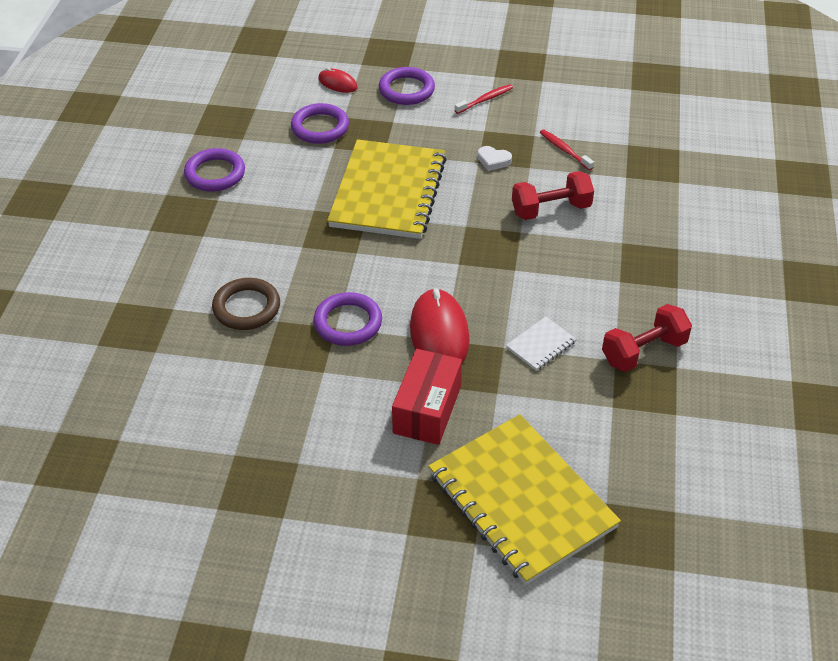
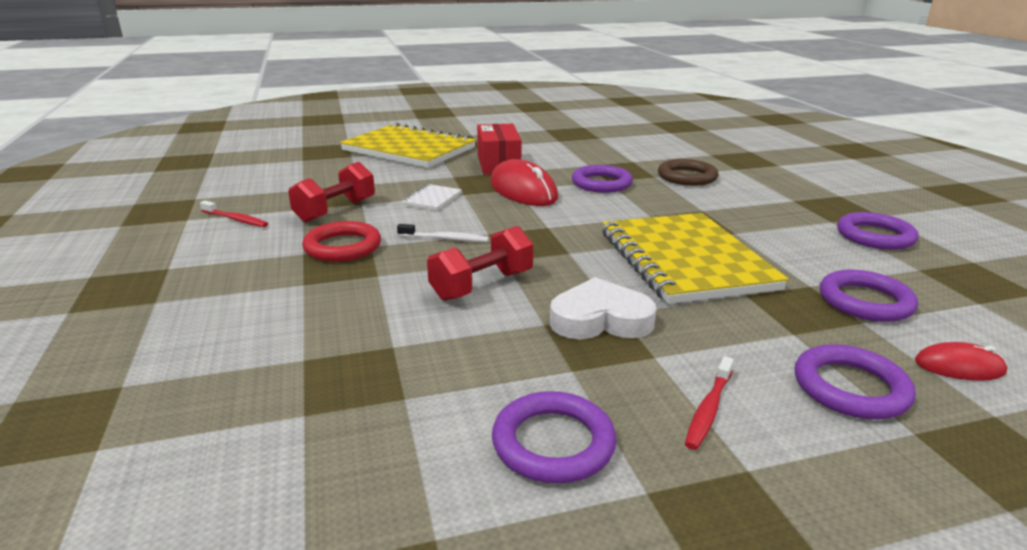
camera: 155 degrees right, 20 degrees down
white heart [478,146,512,171] -> white heart [550,277,656,339], size x1.90
red toothbrush [540,129,594,170] -> red toothbrush moved to [200,201,268,227]
none -> red ring [302,221,381,262]
none -> white toothbrush [397,224,489,242]
none -> purple ring [492,391,616,484]

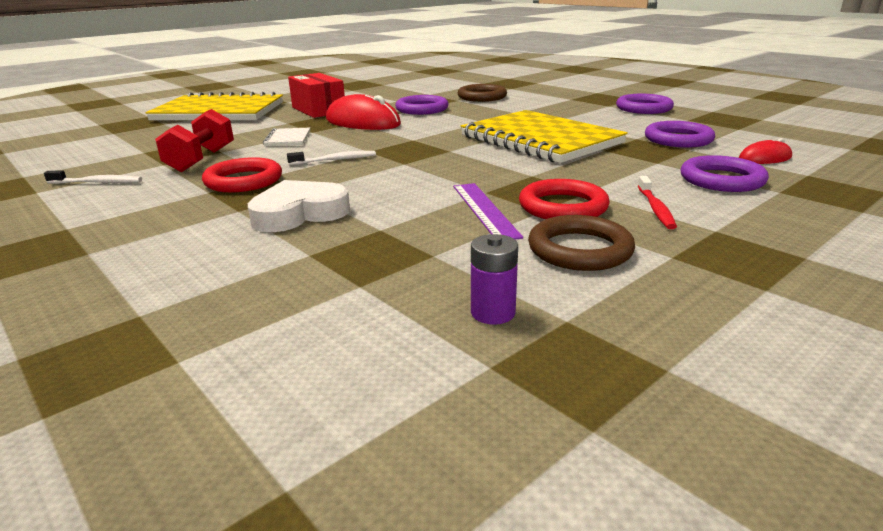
camera: 25 degrees left, 0 degrees up
red toothbrush [200,201,268,227] -> white toothbrush [44,171,142,184]
red dumbbell [427,225,534,301] -> none
purple ring [492,391,616,484] -> brown ring [528,215,635,271]
white heart [550,277,656,339] -> white heart moved to [248,180,350,232]
none -> purple ruler [453,183,523,240]
none -> purple battery [471,234,518,325]
none -> red ring [519,179,610,219]

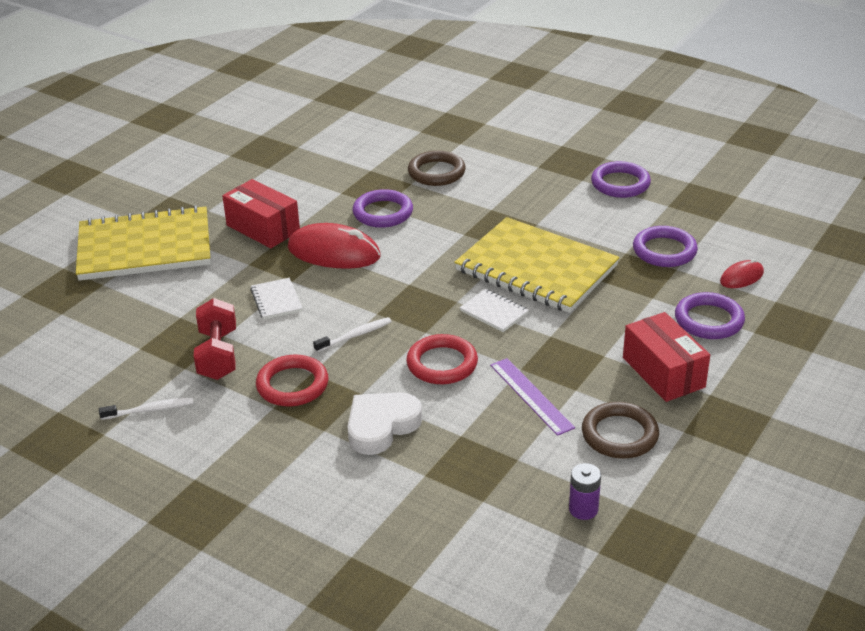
camera: 15 degrees left, 10 degrees up
red ring [519,179,610,219] -> red ring moved to [406,334,478,384]
red toothbrush [638,176,677,229] -> red box [623,312,710,402]
none -> white notebook [460,289,529,332]

